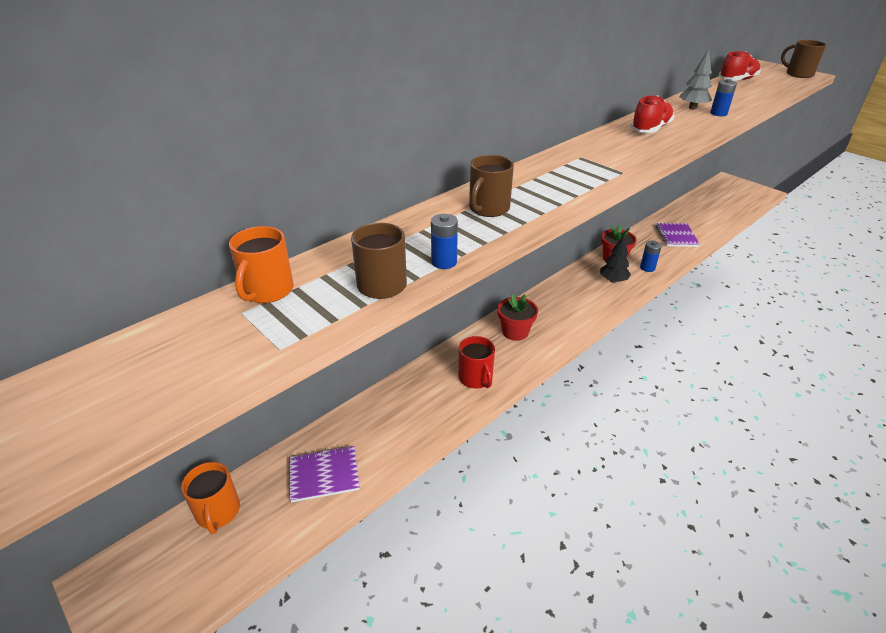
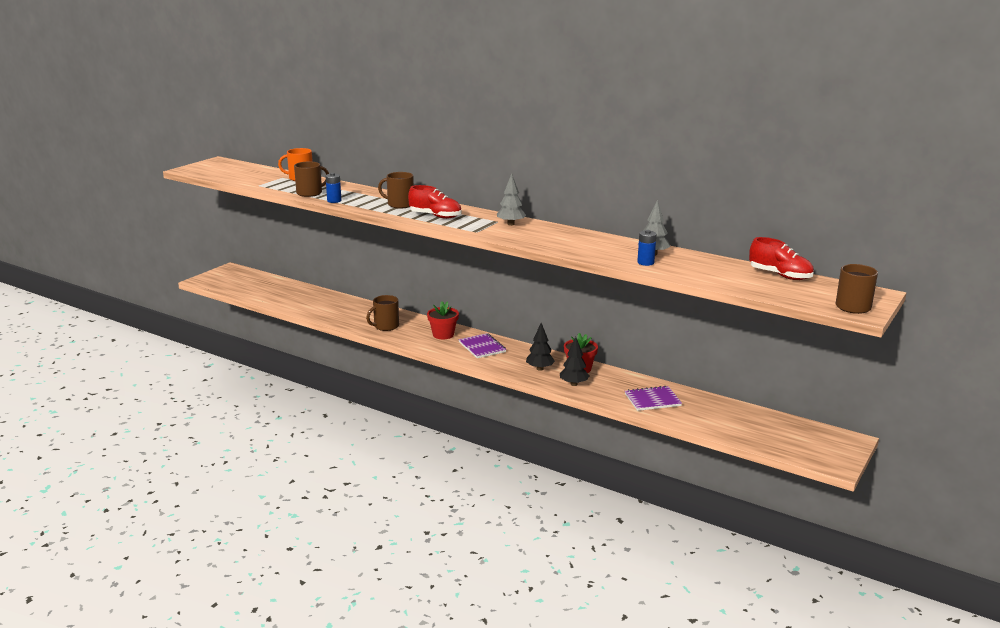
camera: 75 degrees right, 15 degrees down
orange mug [181,462,240,534] -> none
purple notebook [289,446,360,503] -> purple notebook moved to [458,333,506,358]
red mug [458,336,495,389] -> brown mug [366,295,399,331]
red shoe [631,96,674,133] -> red shoe moved to [408,185,462,219]
blue battery [640,241,662,272] -> black tree [560,337,589,386]
none -> grey tree [497,173,526,226]

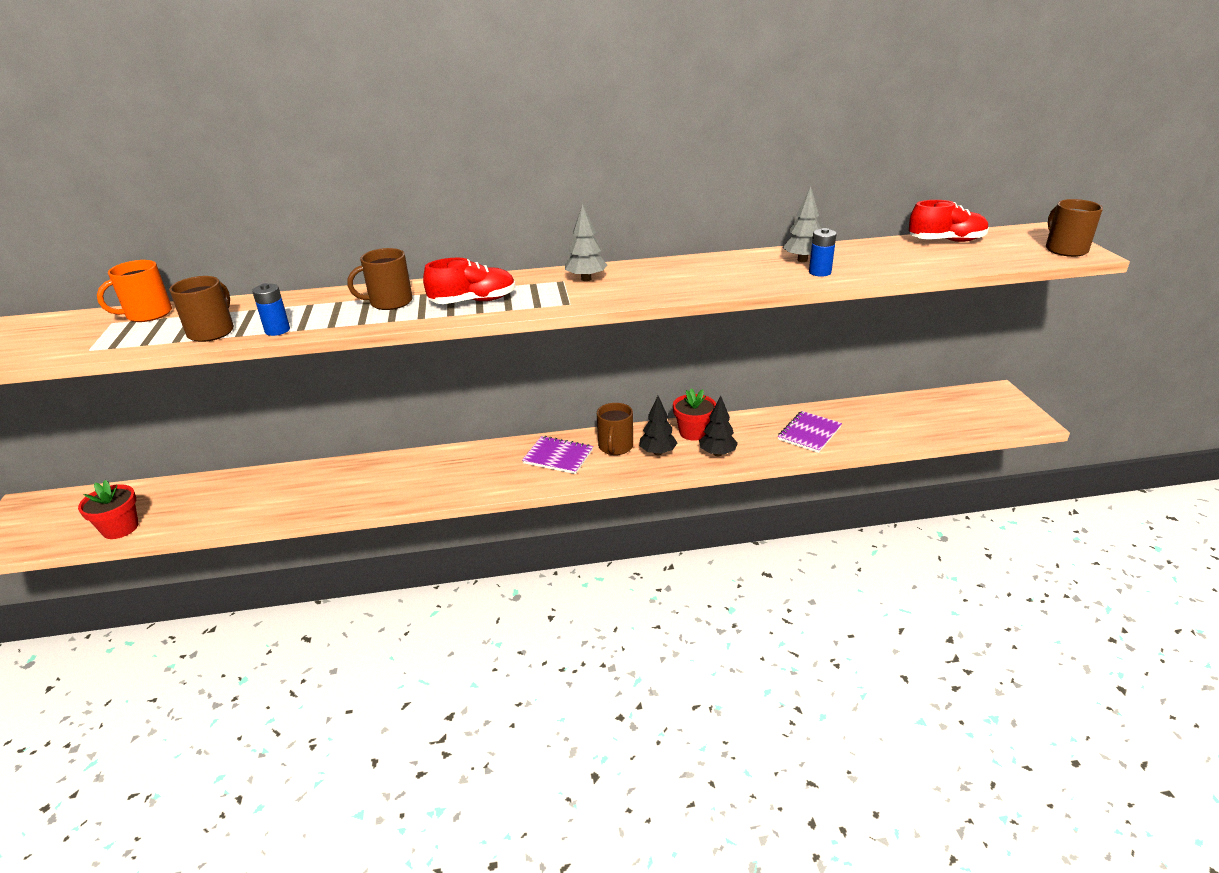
camera: 40 degrees left, 10 degrees up
brown mug [366,295,399,331] -> brown mug moved to [597,403,633,455]
red flower pot [427,301,459,339] -> red flower pot moved to [78,480,138,539]

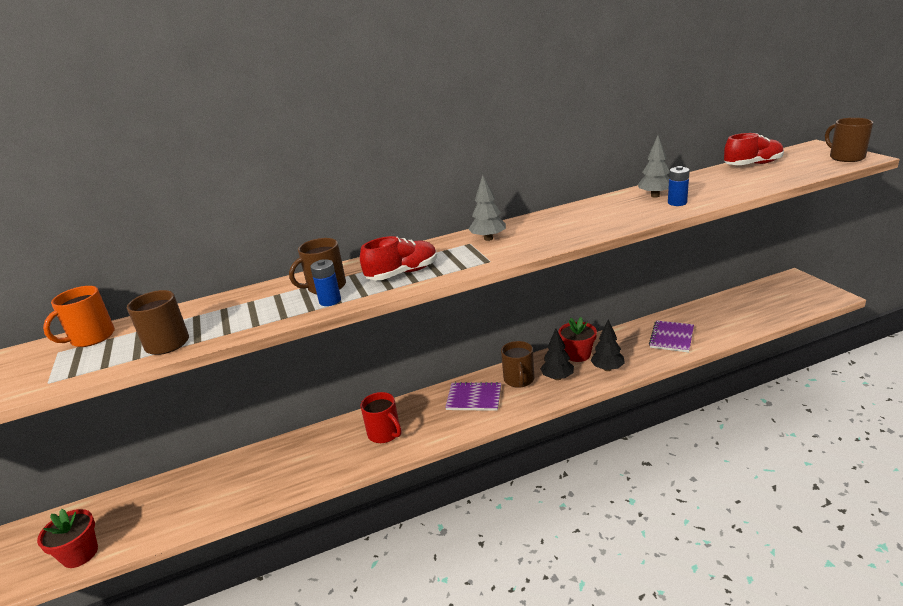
camera: 10 degrees left, 5 degrees down
blue battery [252,283,290,336] -> blue battery moved to [310,260,341,306]
none -> red mug [360,392,401,443]

